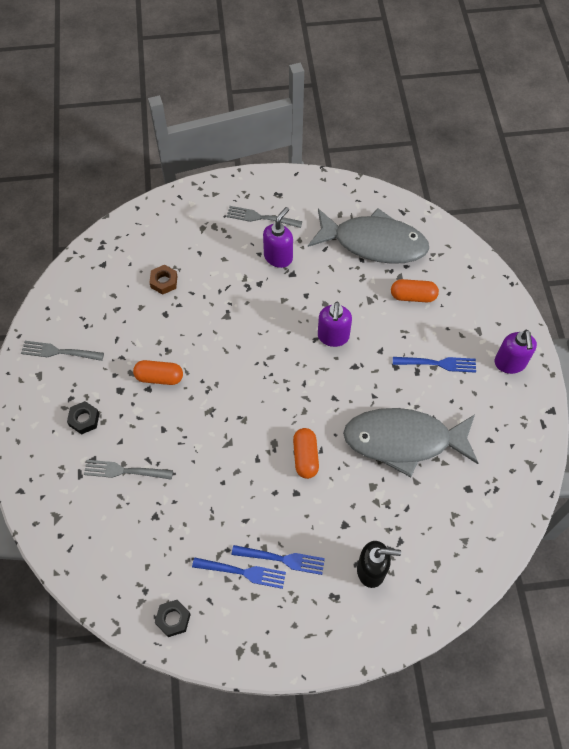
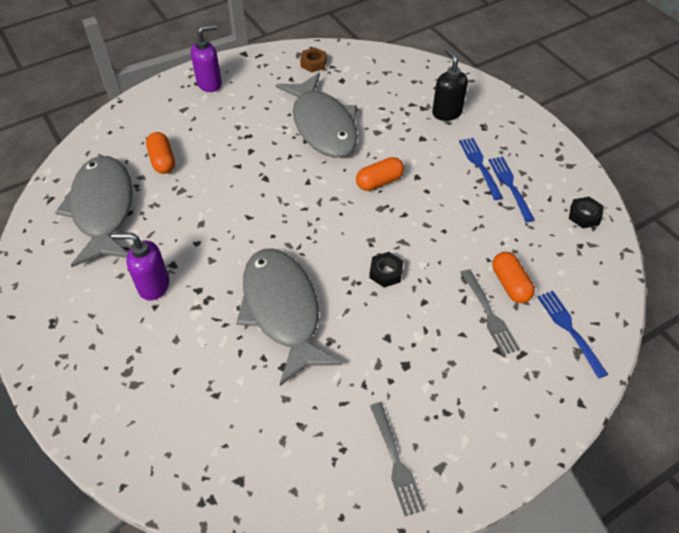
camera: 115 degrees left, 10 degrees down
black nut [67,401,99,435] -> black nut moved to [369,252,404,287]
orange capsule [133,360,183,385] -> orange capsule moved to [492,252,535,303]
brown nut [149,265,178,295] -> brown nut moved to [300,47,327,72]
grey fork [226,206,302,228] -> none
purple soap dispenser [318,302,352,347] -> none
blue fork [393,357,476,373] -> blue fork moved to [537,291,608,379]
none -> grey fish [236,248,342,386]

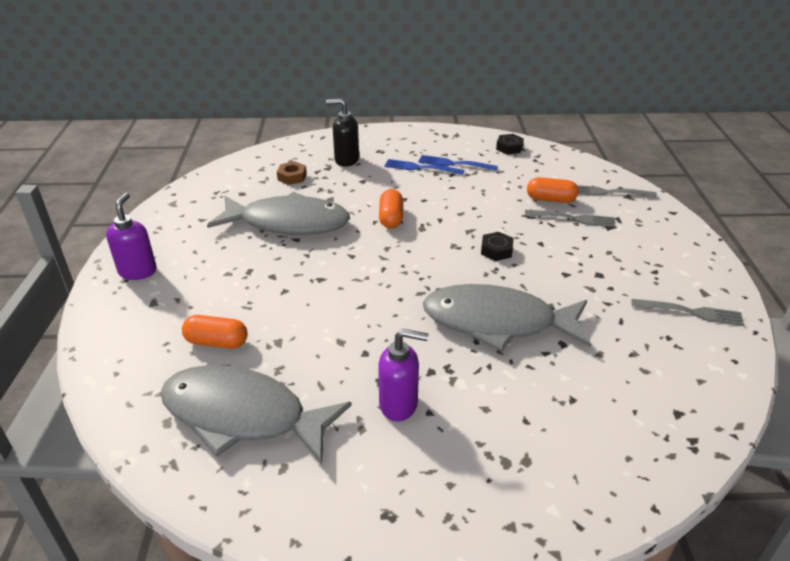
camera: 60 degrees left, 15 degrees down
purple soap dispenser [111,233,169,300] -> purple soap dispenser turned 120 degrees counterclockwise [378,329,429,421]
brown nut [300,47,327,72] -> brown nut moved to [277,161,307,185]
blue fork [537,291,608,379] -> grey fork [577,185,657,197]

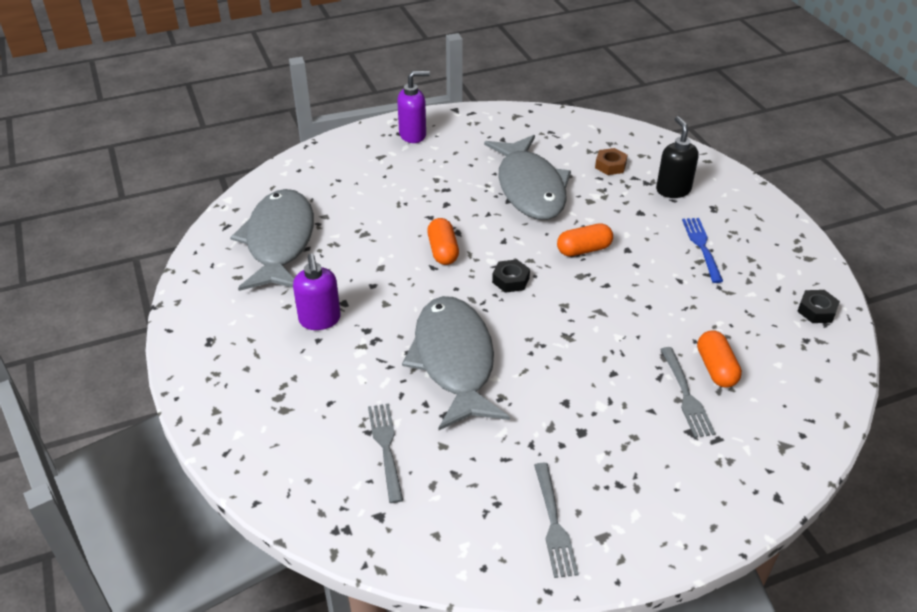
camera: 70 degrees right, 5 degrees up
orange capsule [182,315,248,349] -> orange capsule moved to [427,218,459,265]
blue fork [418,155,498,171] -> none
black nut [481,232,513,261] -> black nut moved to [492,259,530,293]
grey fork [577,185,657,197] -> grey fork moved to [368,403,403,503]

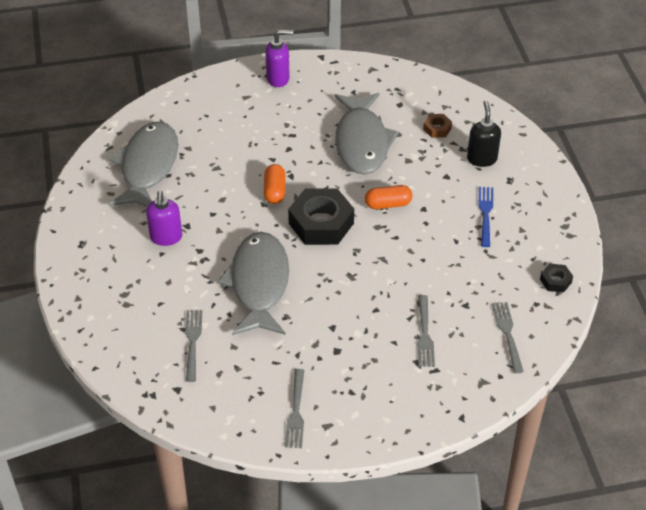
camera: 10 degrees right, 5 degrees up
black nut [492,259,530,293] -> black nut [288,188,354,245], size x2.14
orange capsule [697,331,742,388] -> none
none -> grey fork [492,302,524,373]

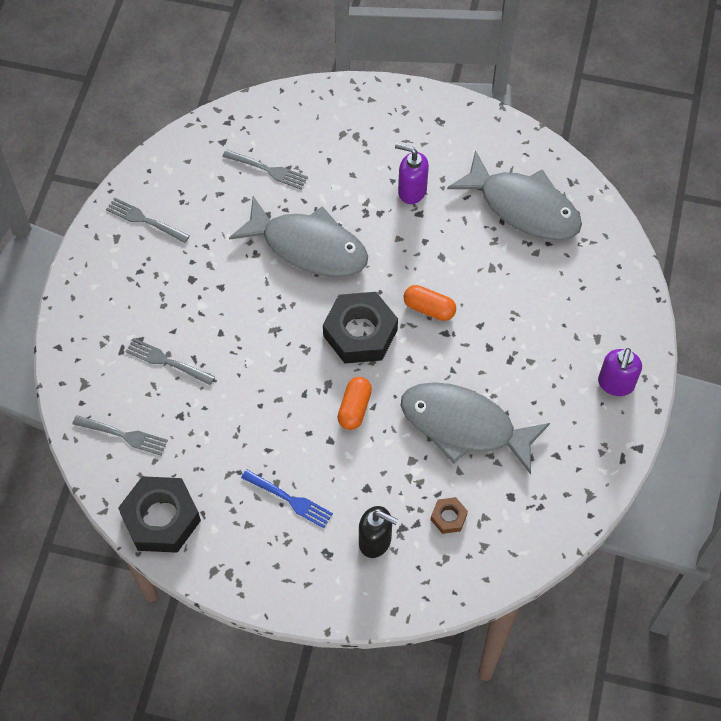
camera: 115 degrees right, 15 degrees up
black nut [540,263,573,293] -> black nut [118,476,201,553], size x2.14

